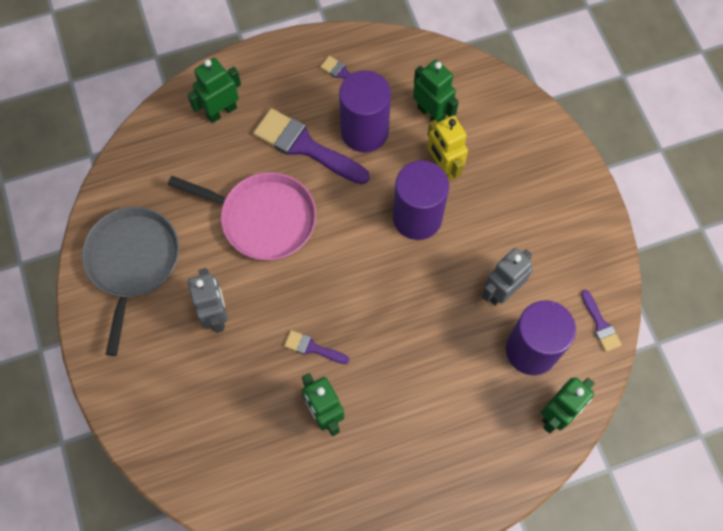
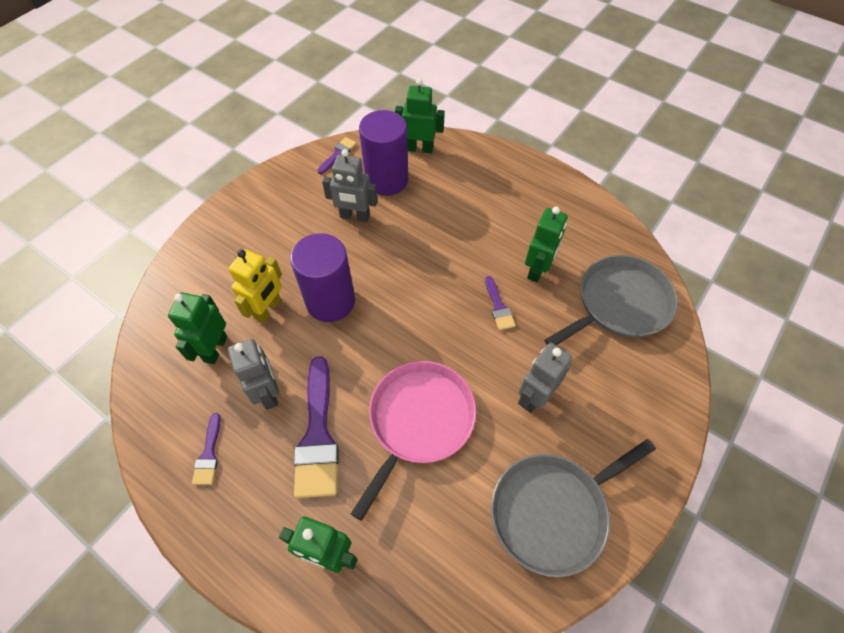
camera: 125 degrees left, 10 degrees down
pink pan [168,172,316,260] -> pink pan turned 45 degrees clockwise [351,361,476,521]
purple cylinder [339,70,391,152] -> grey robot [228,339,279,410]
none -> grey pan [544,255,678,345]

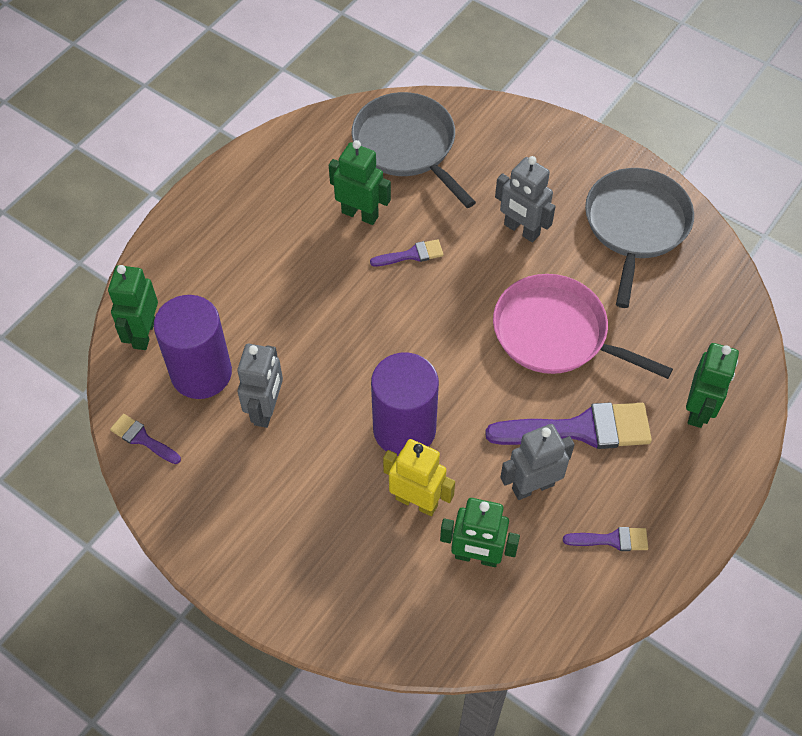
camera: 90 degrees left, 0 degrees up
grey pan [491,439,656,577] -> grey pan turned 135 degrees counterclockwise [585,168,694,308]

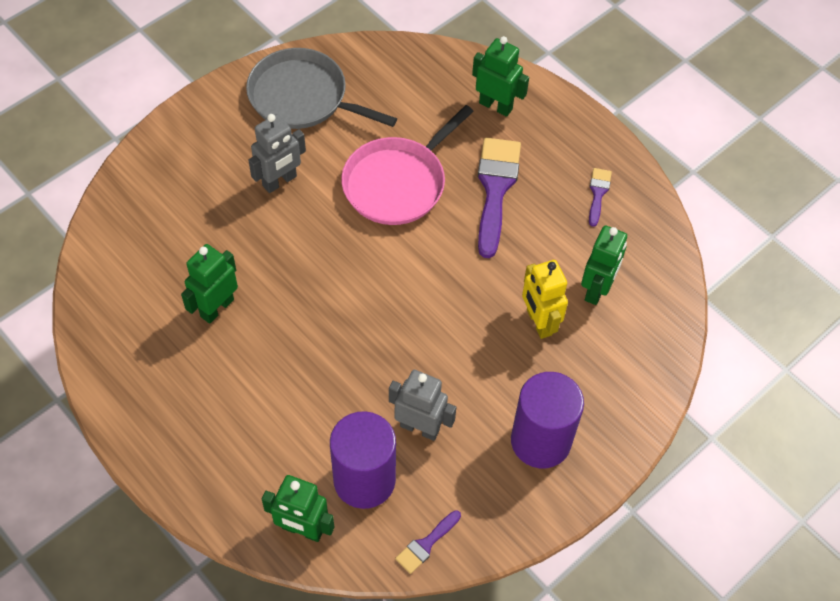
camera: 80 degrees left, 0 degrees up
grey pan [352,92,476,208] -> none
purple brush [370,239,444,266] -> none
purple cylinder [371,353,439,456] -> purple cylinder moved to [511,372,584,468]
yellow robot [383,439,455,516] -> yellow robot turned 60 degrees counterclockwise [522,260,568,339]
grey robot [500,424,575,500] -> none

